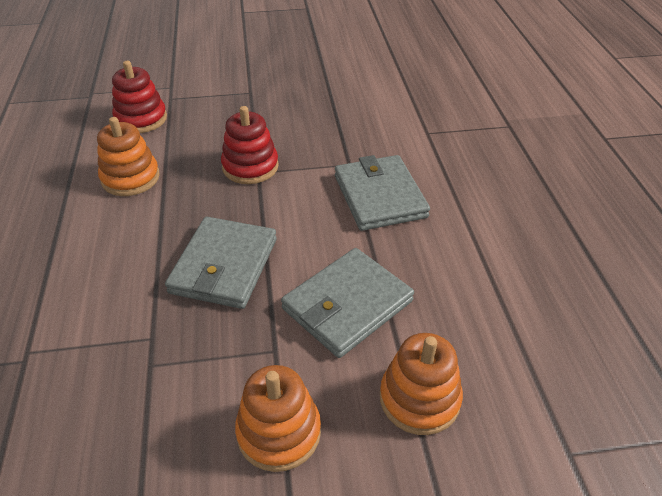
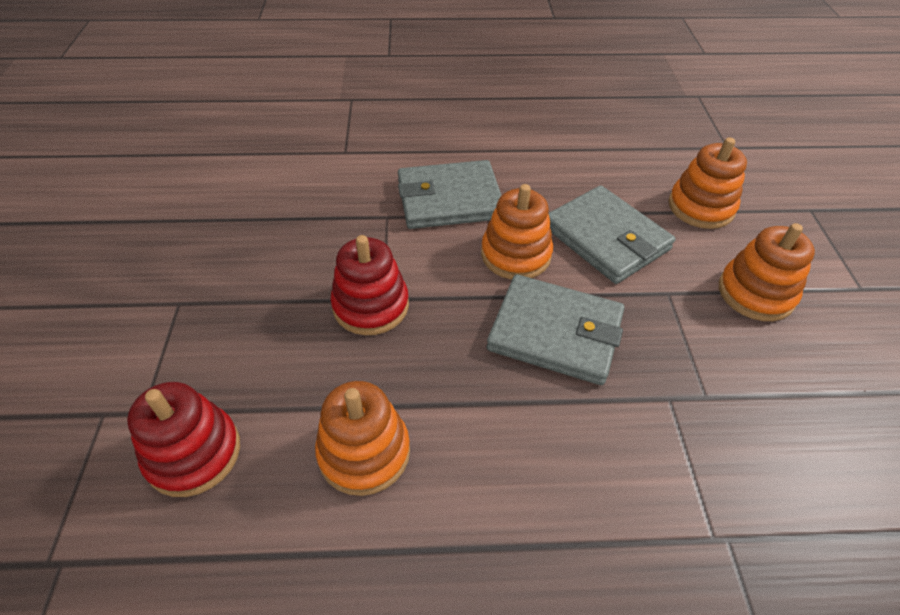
camera: 85 degrees left, 5 degrees up
none -> orange stacking toy [481,184,553,280]

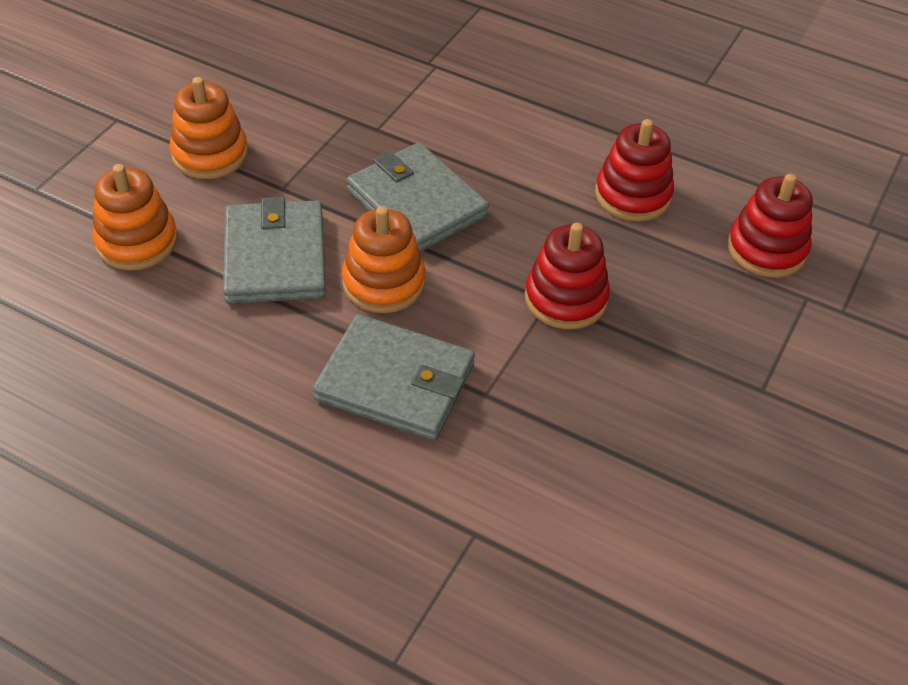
camera: 150 degrees left, 0 degrees up
orange stacking toy [315,381,410,496] -> red stacking toy [595,119,674,222]

